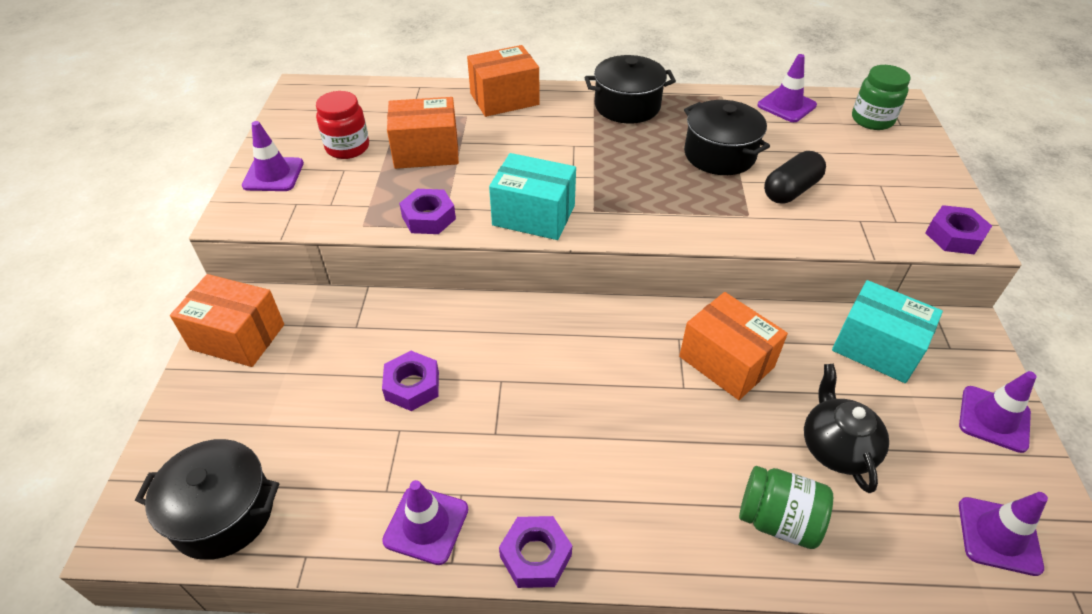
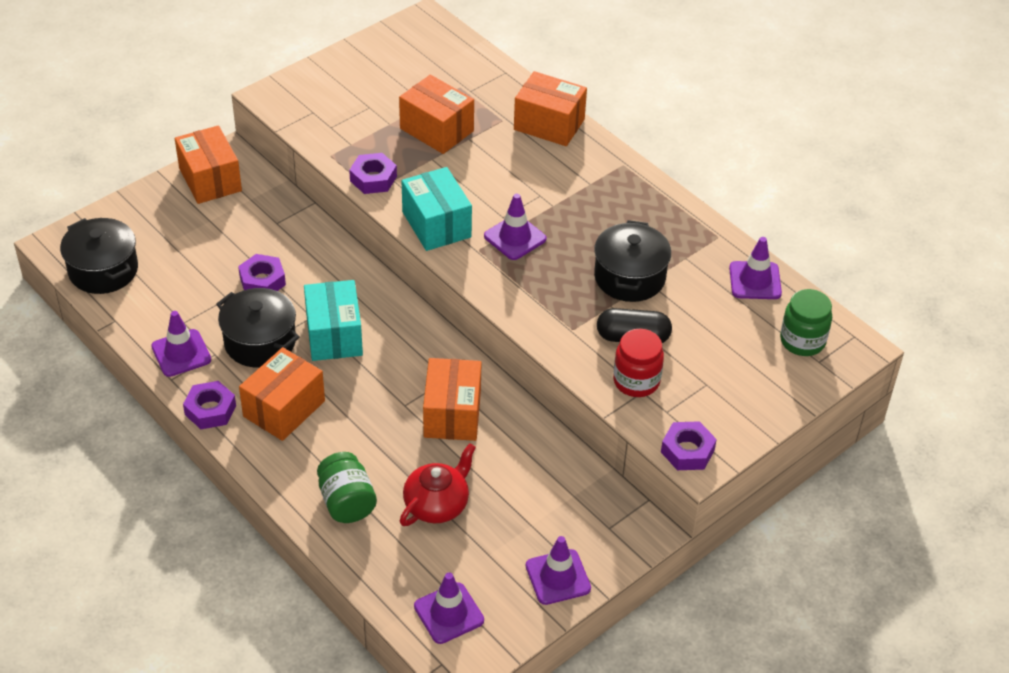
camera: 45 degrees right, 0 degrees up
purple traffic cone [242,121,304,191] -> purple traffic cone moved to [484,194,546,260]
red jar [316,91,369,159] -> red jar moved to [613,329,664,397]
black pot [584,55,676,124] -> black pot moved to [216,288,300,368]
black teapot [804,364,889,493] -> red teapot [400,443,476,526]
turquoise box [832,280,943,383] -> turquoise box moved to [304,280,363,361]
none -> orange box [239,347,325,441]

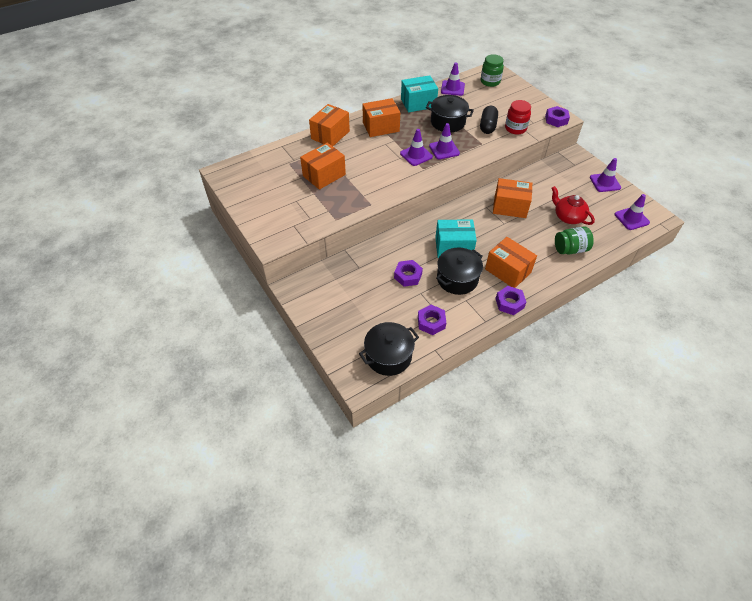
camera: 80 degrees left, 5 degrees up
purple traffic cone [151,311,211,377] -> purple traffic cone moved to [429,123,460,160]
orange box [175,125,242,204] -> orange box moved to [362,98,400,137]
purple nut [349,153,397,194] -> purple nut moved to [418,305,446,335]
turquoise box [402,167,472,251] -> turquoise box moved to [401,75,438,112]

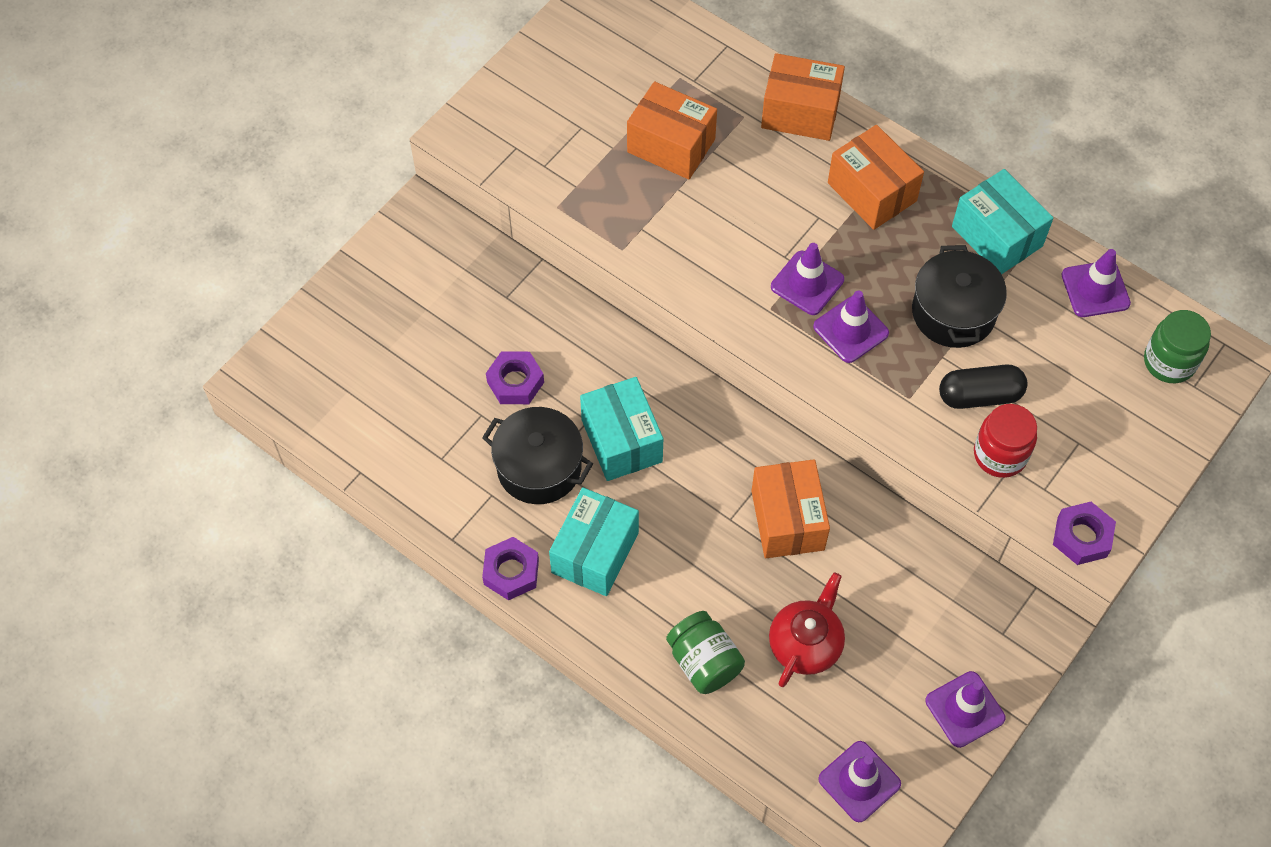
camera: 70 degrees right, 10 degrees up
black pot [359,322,419,376] -> none
purple nut [418,305,446,335] -> none
orange box [485,237,537,288] -> turquoise box [549,487,639,596]

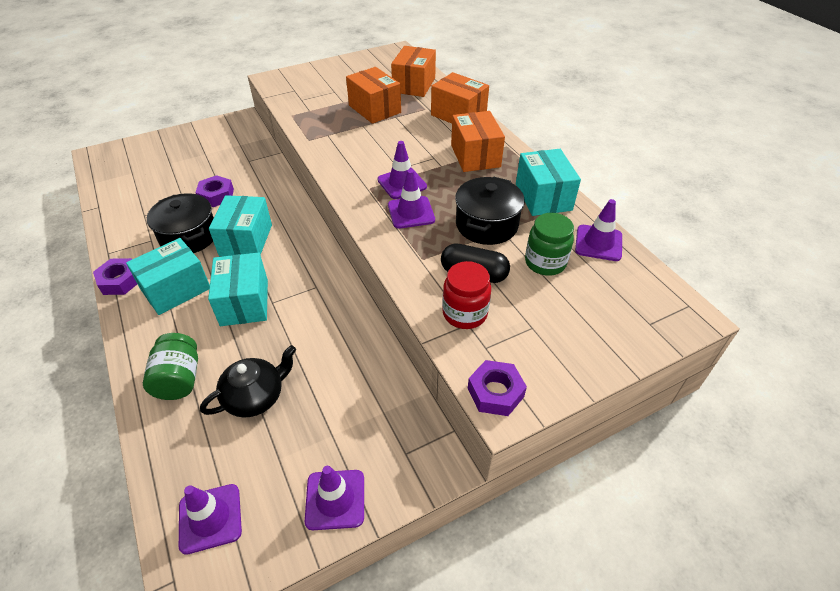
camera: 25 degrees right, 15 degrees down
orange box [752,459,830,558] -> orange box moved to [391,46,436,97]
red teapot [769,572,845,687] -> black teapot [200,345,296,418]
green jar [1144,310,1211,383] -> green jar moved to [525,213,574,276]
none -> turquoise box [208,253,268,326]

